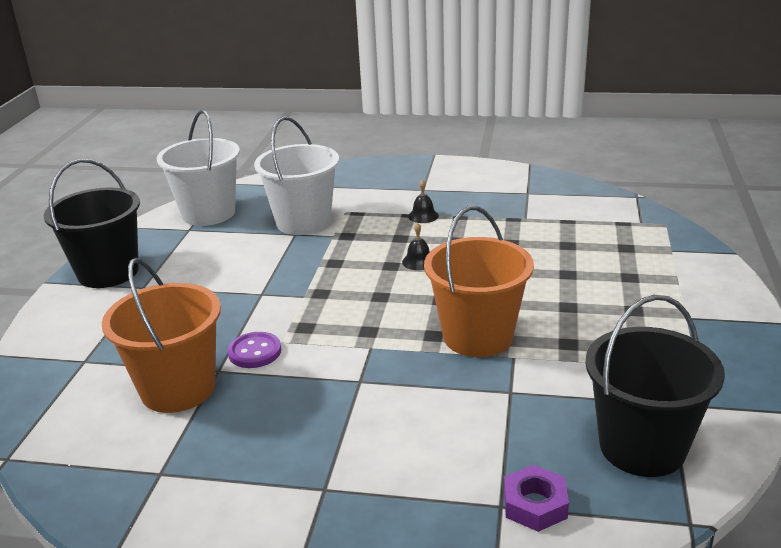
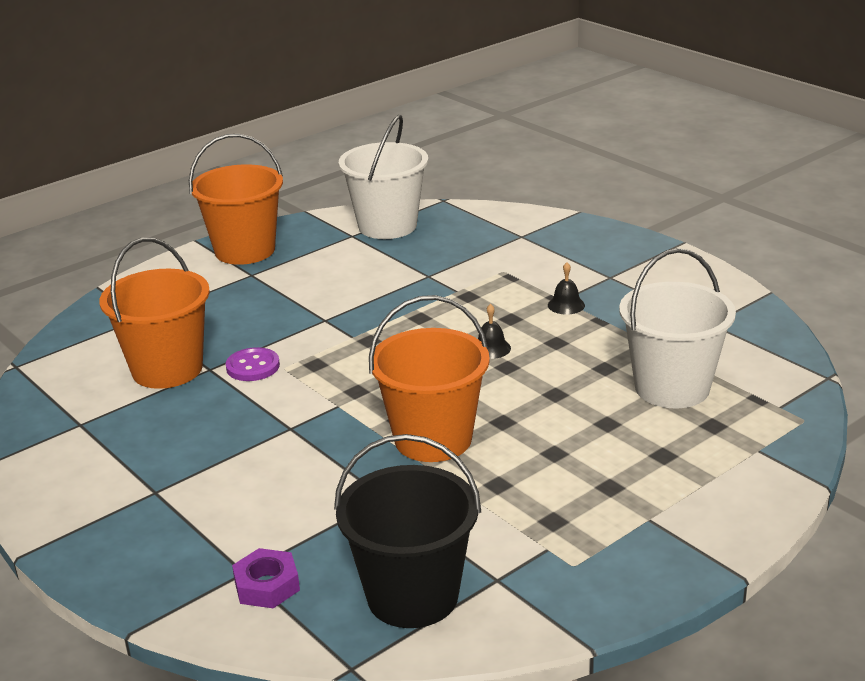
camera: 40 degrees right, 0 degrees up
black bucket [44,159,140,288] -> orange bucket [189,134,283,265]
white bucket [254,116,339,235] -> white bucket moved to [619,248,736,408]

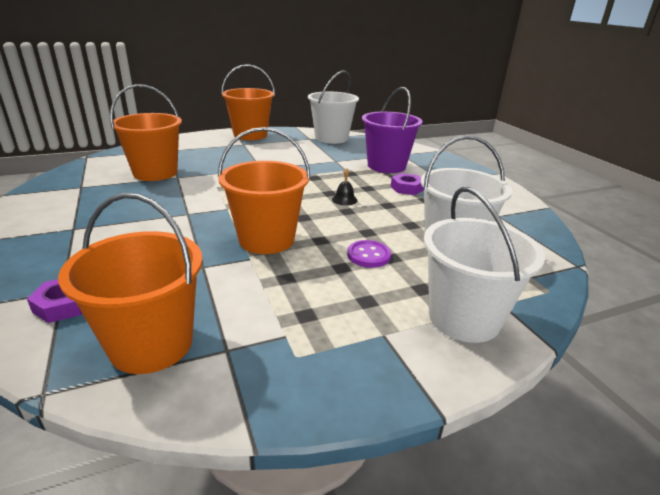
camera: 15 degrees right, 0 degrees up
purple button [226,347,280,381] -> purple button moved to [347,240,391,268]
black bucket [334,434,481,628] -> orange bucket [58,193,203,374]
black bell [548,262,585,315] -> purple nut [391,173,424,195]
none -> purple bucket [362,87,423,173]
none -> white bucket [424,187,545,343]

